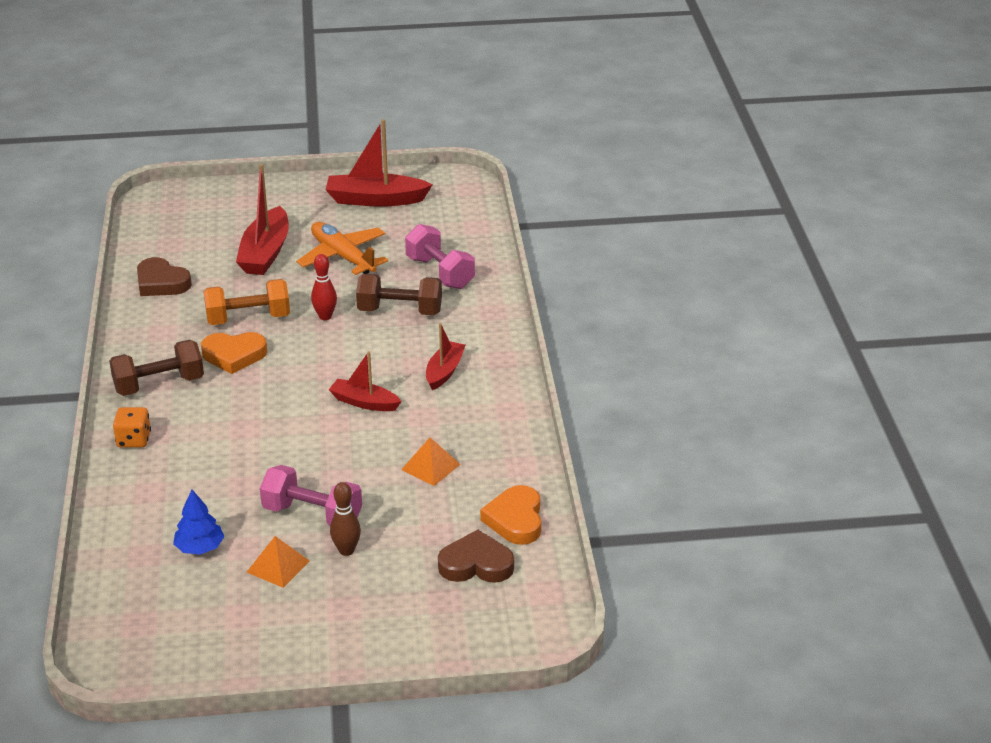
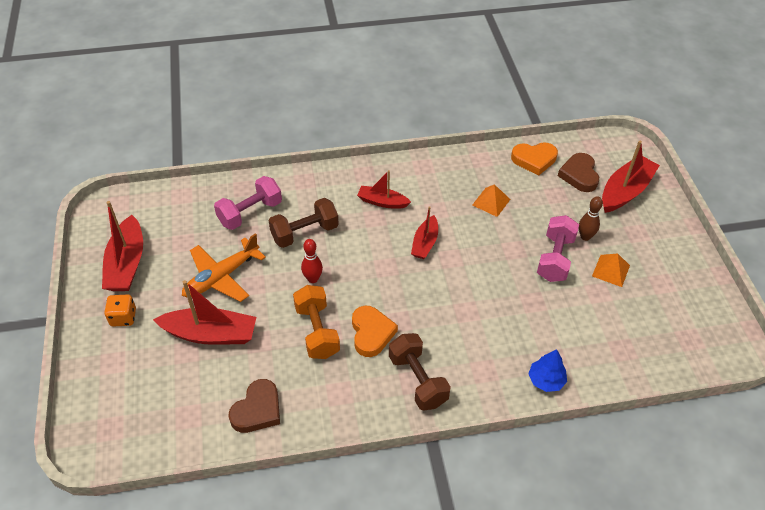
camera: 95 degrees left, 15 degrees up
orange dice [113,407,151,448] -> orange dice moved to [104,295,136,327]
blue tree [173,490,224,555] -> blue tree moved to [528,349,567,392]
brown dumbbell [356,274,442,315] -> brown dumbbell turned 60 degrees clockwise [269,198,339,248]
none -> red boat [602,141,660,213]

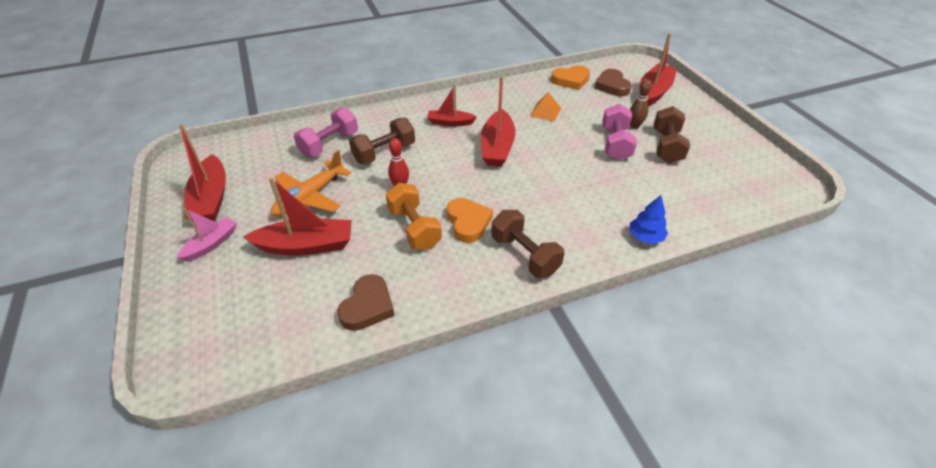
camera: 10 degrees left, 5 degrees down
orange dice [104,295,136,327] -> pink boat [177,208,237,262]
red boat [411,206,438,259] -> red boat [481,76,515,167], size x1.64
orange pyramid [592,253,630,287] -> brown dumbbell [654,106,690,163]

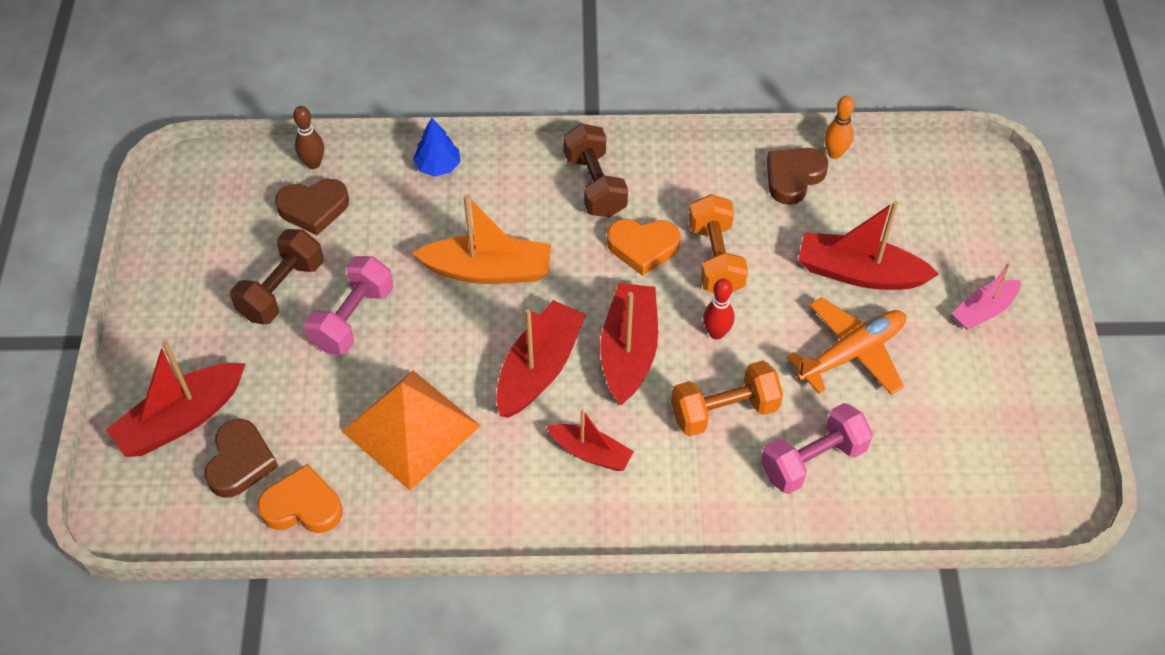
camera: 160 degrees left, 10 degrees up
red boat [179,124,226,221] -> red boat moved to [600,283,658,406]
brown dumbbell [349,117,415,164] -> orange dumbbell [671,361,783,436]
orange heart [447,198,493,243] -> orange heart turned 90 degrees counterclockwise [607,219,681,276]
orange pyramid [530,92,561,122] -> orange pyramid [342,370,480,490], size x2.06
brown bowling pin [630,80,652,129] -> brown bowling pin moved to [293,106,324,169]
none -> brown heart [275,179,349,235]
none -> orange boat [412,195,551,284]
none -> orange bowling pin [824,96,855,159]

